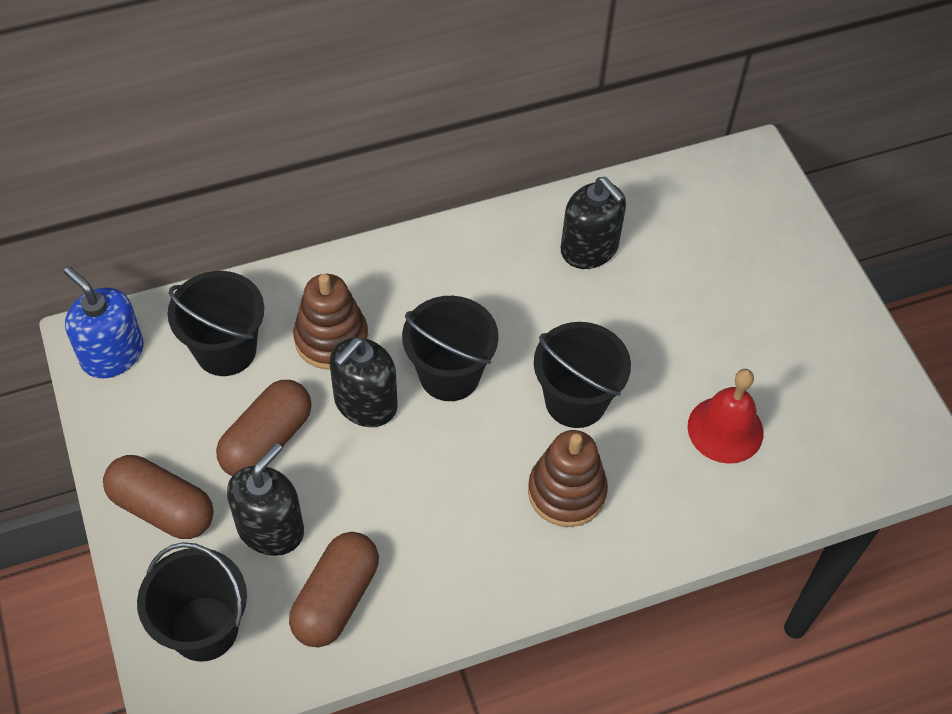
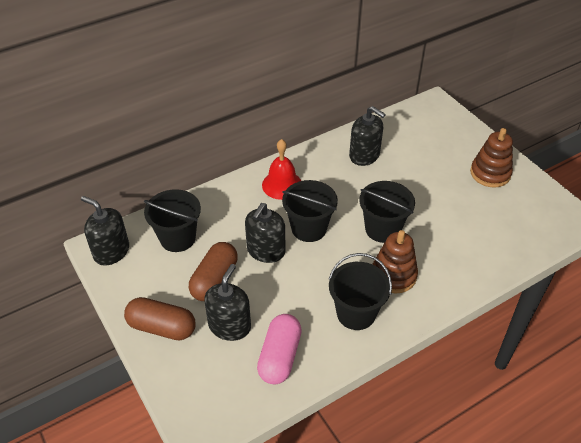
camera: 10 degrees left, 10 degrees down
blue soap dispenser [64,267,144,379] -> black soap dispenser [81,196,129,266]
black bucket [137,542,247,662] -> black bucket moved to [329,253,392,330]
brown capsule [289,532,379,648] -> pink capsule [257,314,302,384]
brown stacking toy [293,274,368,369] -> brown stacking toy moved to [470,128,513,188]
red bell [688,369,764,464] -> red bell moved to [262,139,301,200]

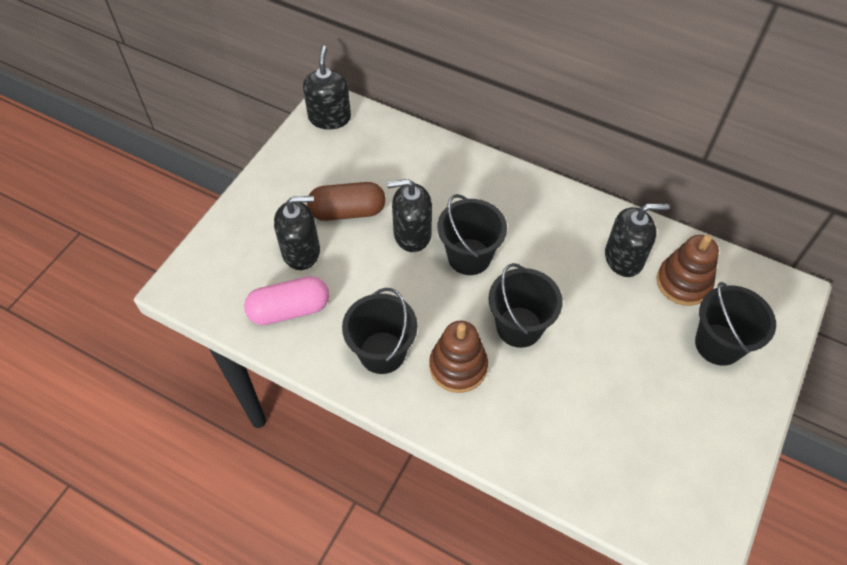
camera: 60 degrees right, 10 degrees up
brown capsule [124,297,196,341] -> none
black bucket [144,189,201,252] -> black bucket moved to [695,282,776,366]
red bell [262,139,301,200] -> none
black soap dispenser [349,106,386,166] -> black soap dispenser turned 105 degrees counterclockwise [605,204,669,277]
brown stacking toy [470,128,513,188] -> brown stacking toy moved to [656,235,719,306]

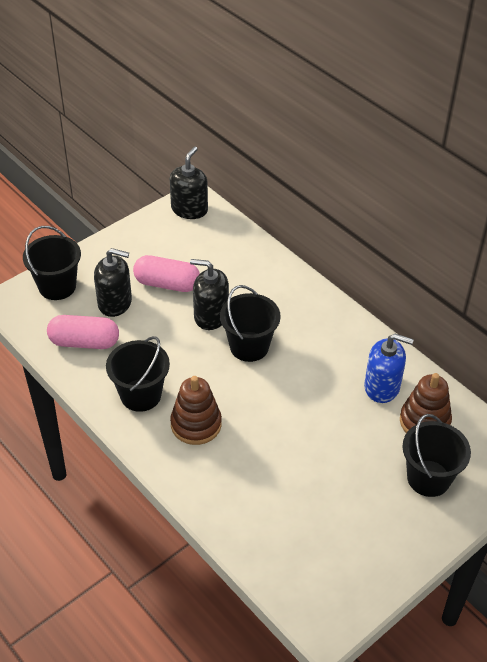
camera: 20 degrees right, 10 degrees down
brown capsule [307,182,386,221] -> pink capsule [133,255,200,292]
black bucket [488,263,563,348] -> black bucket moved to [23,226,81,300]
black soap dispenser [605,204,669,277] -> blue soap dispenser [364,334,414,403]

